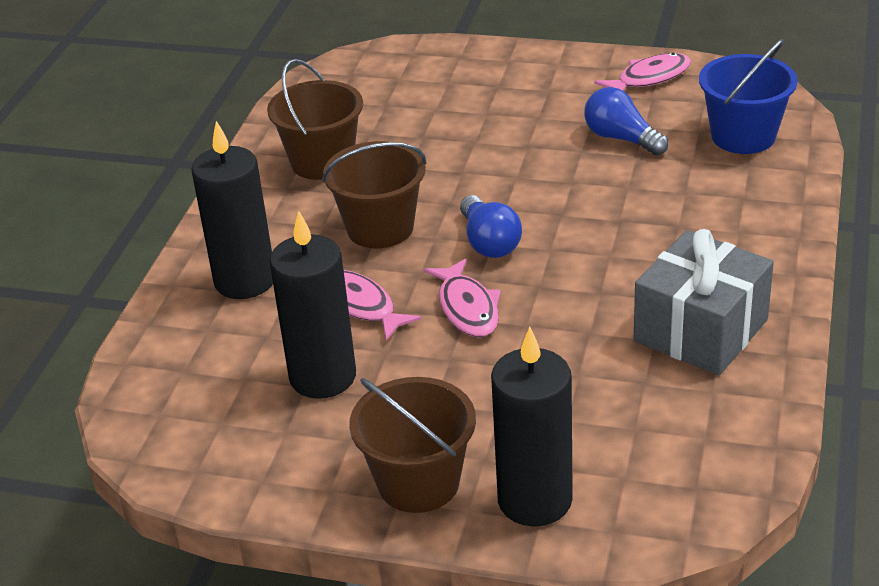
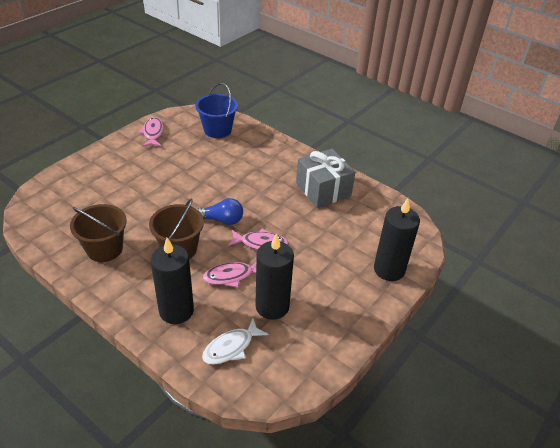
camera: 70 degrees left, 5 degrees up
brown bucket [349,377,476,513] -> none
blue light bulb [584,87,669,156] -> none
none -> white fish [202,318,269,365]

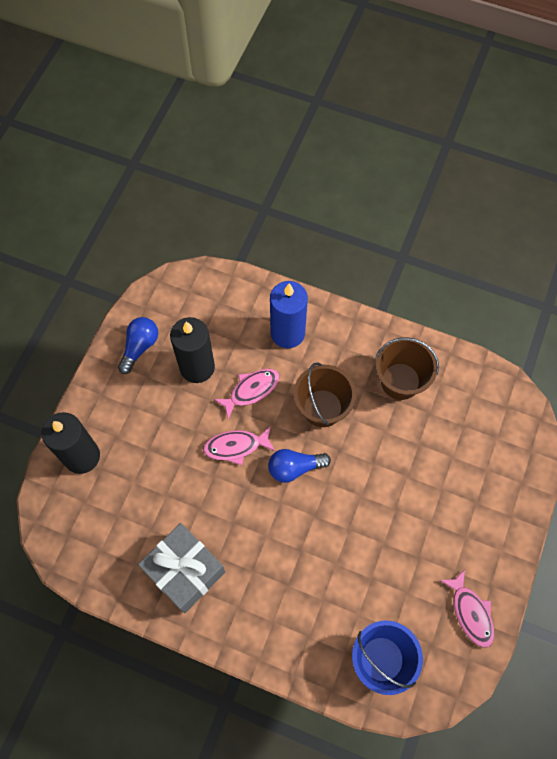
camera: 165 degrees right, 25 degrees up
black candle [150,238,194,324] -> blue candle [270,281,308,348]
white fish [202,318,269,365] -> none
none -> blue light bulb [118,317,158,374]

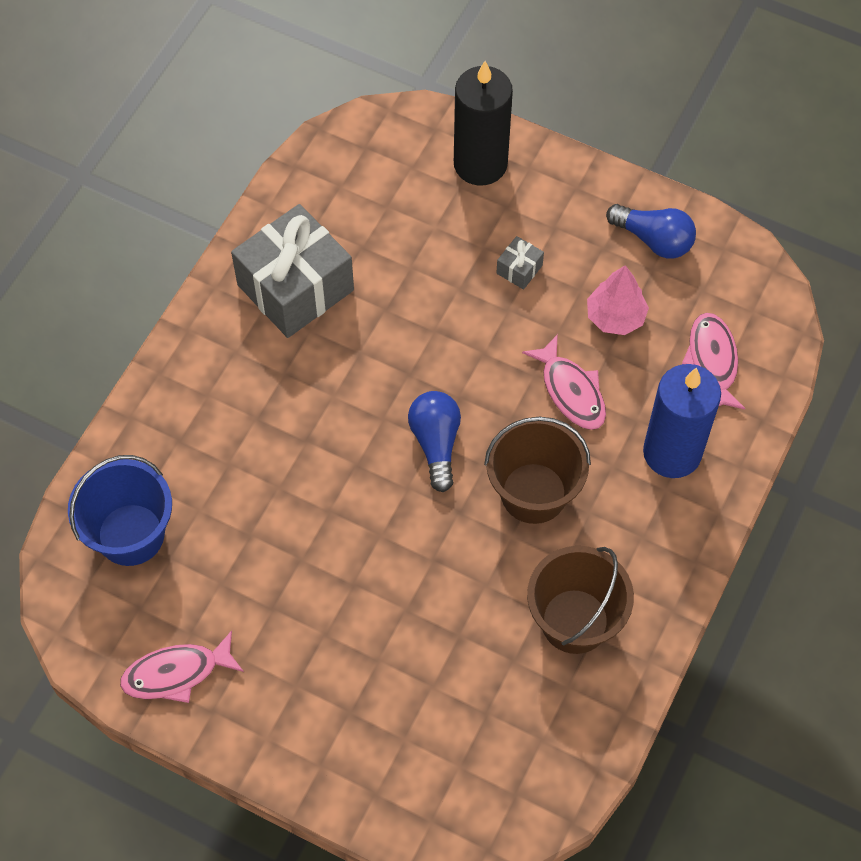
camera: 95 degrees right, 5 degrees down
black candle [170,317,215,383] -> pink tree [587,265,649,335]
pink fish [203,426,275,465] -> pink fish moved to [682,313,745,409]
none -> grey gift [496,236,544,289]

